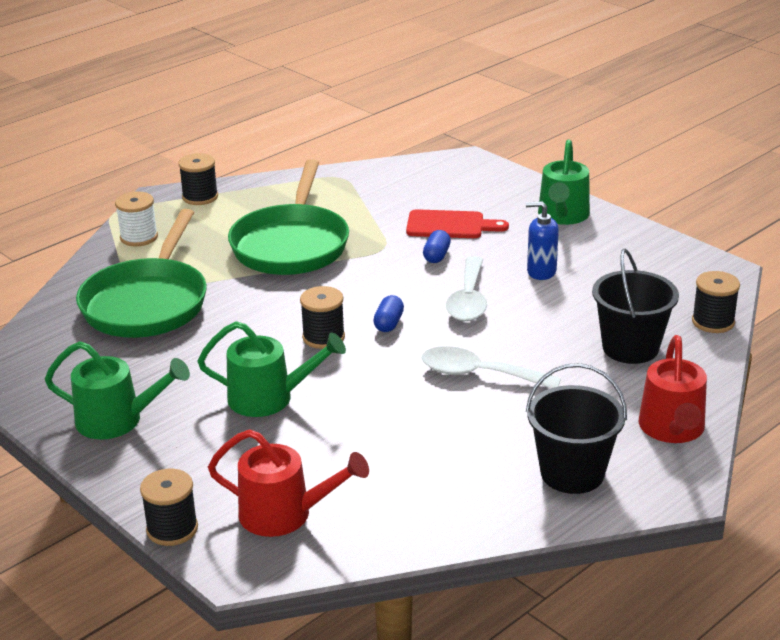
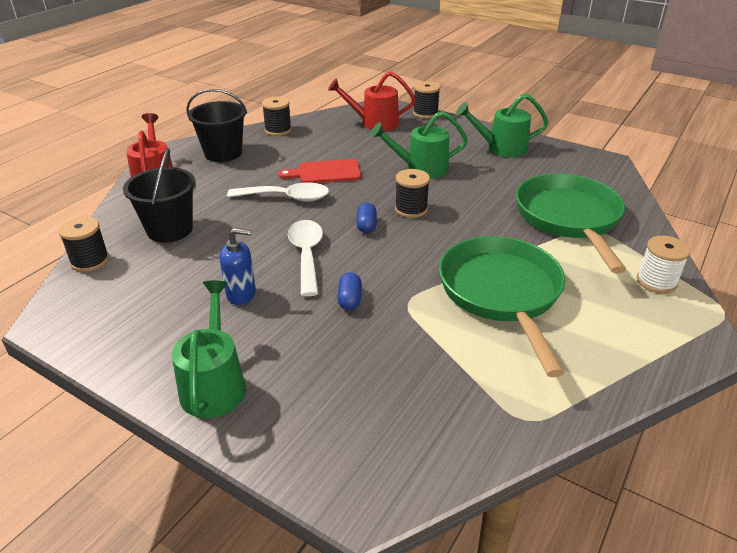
camera: 165 degrees right, 5 degrees up
black spool [178,153,218,205] -> black spool moved to [262,97,292,136]
red cutting board [406,209,509,238] -> red cutting board moved to [278,159,361,183]

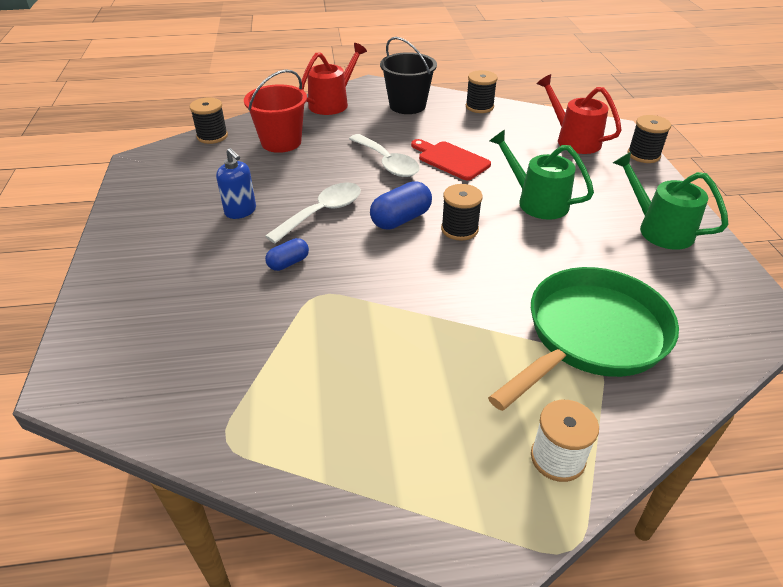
camera: 50 degrees right, 5 degrees up
black bucket [123,148,196,243] -> red bucket [244,69,307,153]
green watering can [172,280,246,418] -> none
blue capsule [357,202,377,233] -> blue capsule [370,181,432,230], size x1.64
green pan [439,236,565,377] -> none

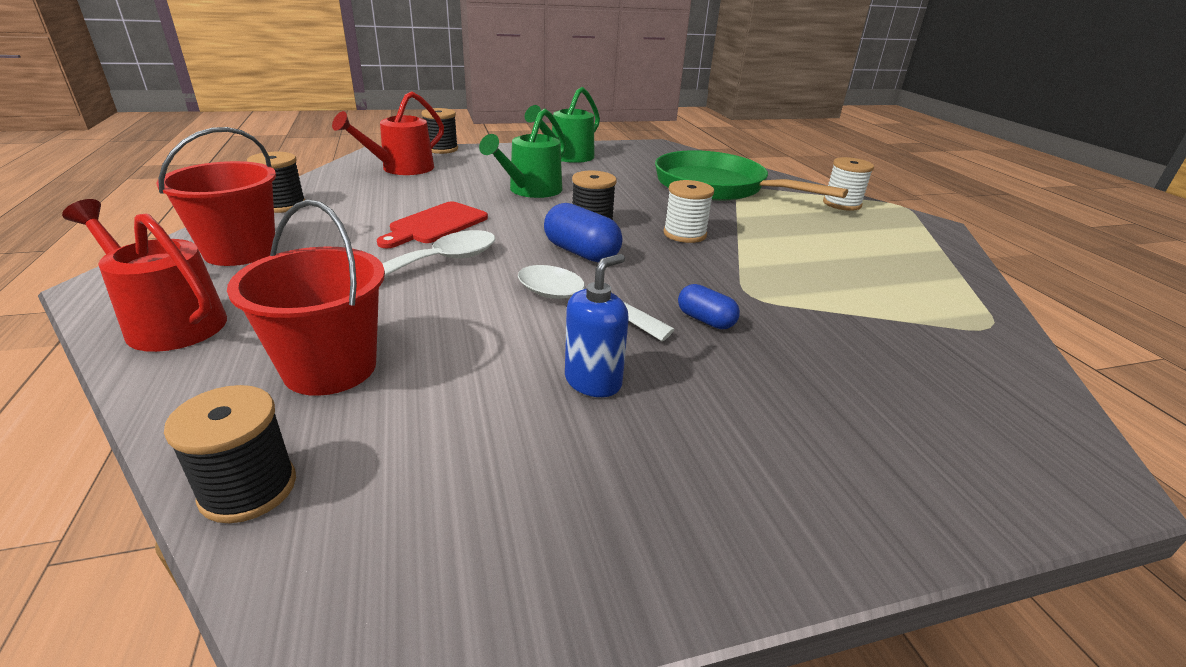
camera: 100 degrees left, 10 degrees down
black bucket [380,37,437,114] -> red bucket [156,127,276,266]
none -> white spool [663,180,714,243]

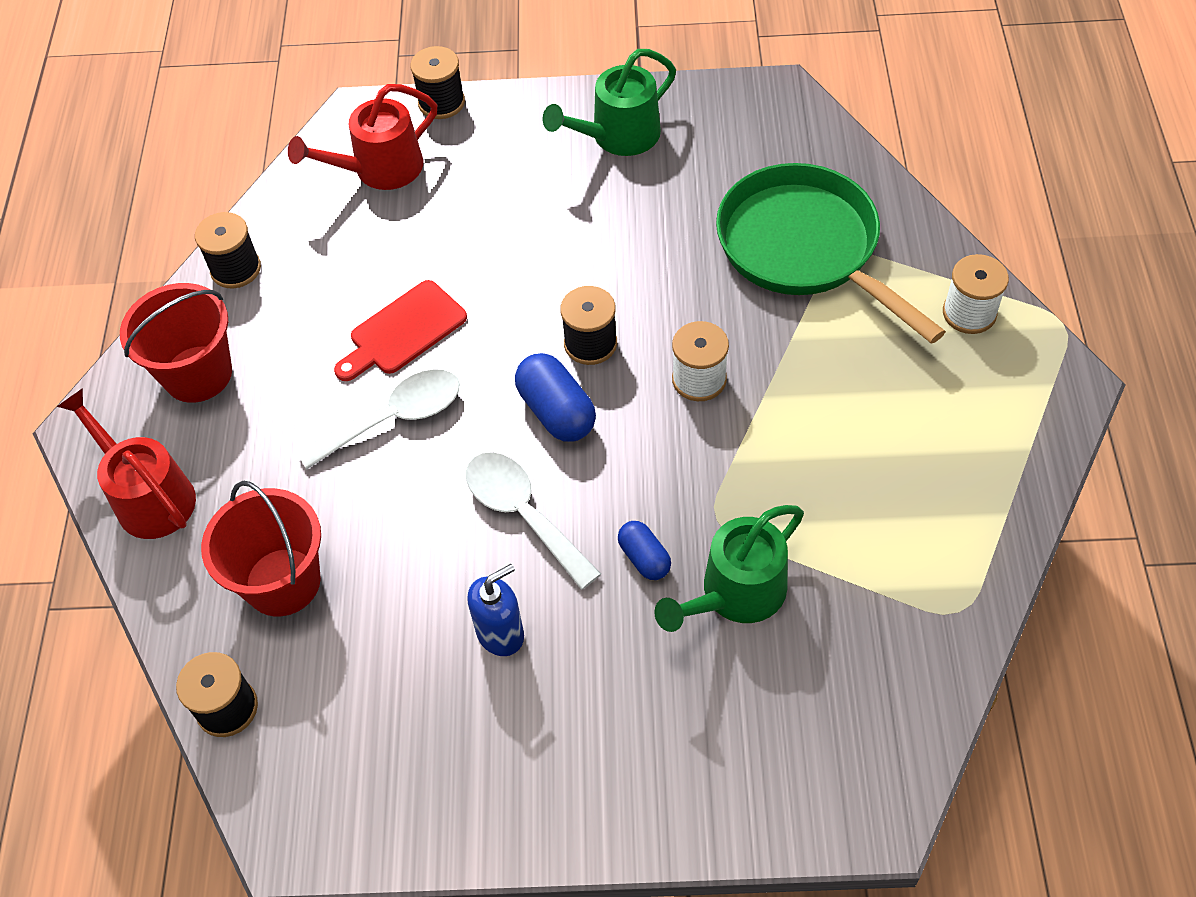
camera: 20 degrees right, 25 degrees up
green watering can [479,109,566,198] -> green watering can moved to [654,505,804,632]

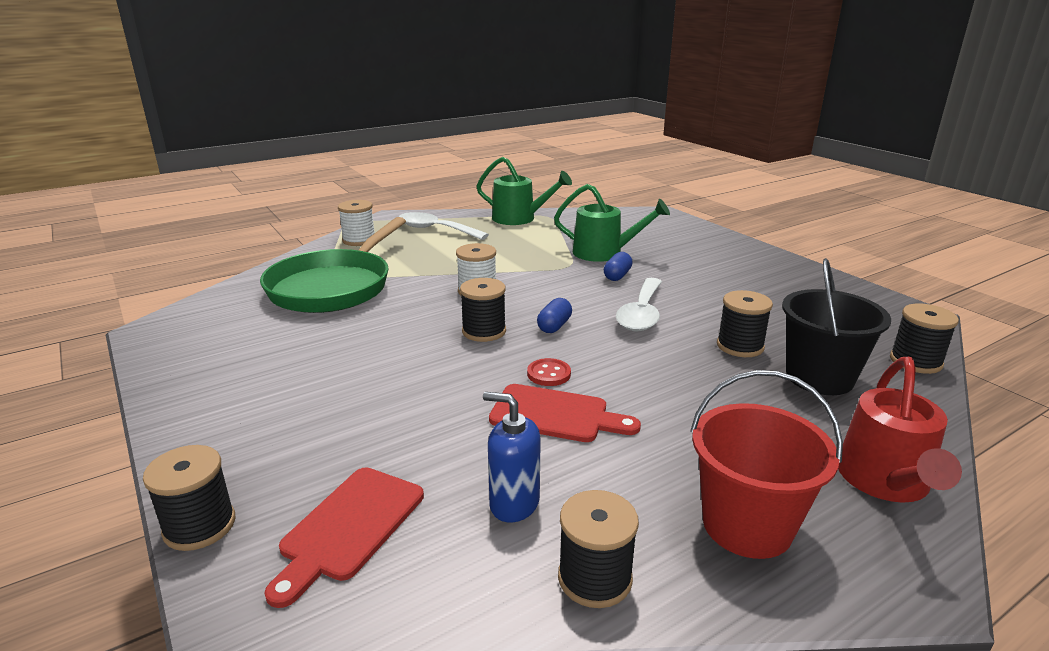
camera: 125 degrees left, 30 degrees down
red bucket [201,481,321,616] -> black bucket [782,258,891,395]
red watering can [288,84,437,190] -> red cutting board [265,467,424,608]
white spoon [297,369,460,469] -> white spoon moved to [399,212,489,240]
blue soap dispenser [467,564,524,656] -> blue soap dispenser moved to [483,392,541,522]
blue capsule [515,353,596,442] -> blue capsule [537,298,572,333], size x0.61
green watering can [543,49,676,156] -> green watering can moved to [477,157,572,225]
none -> red button [527,358,571,386]
none -> black spool [717,290,773,357]

